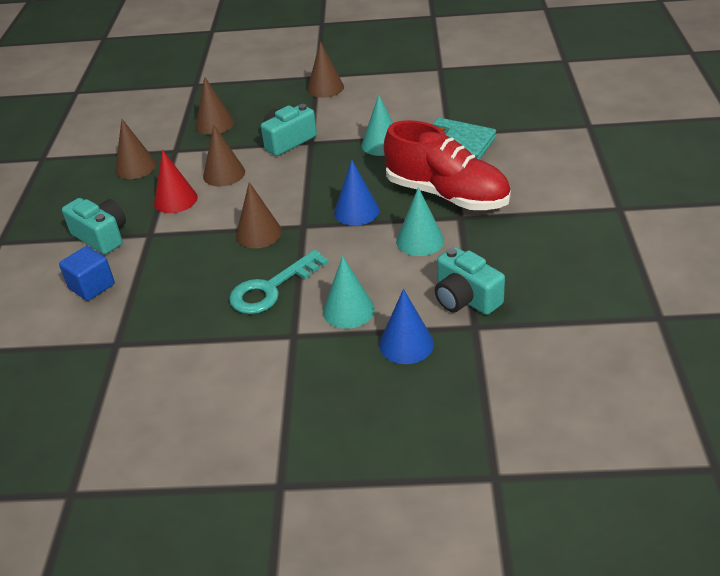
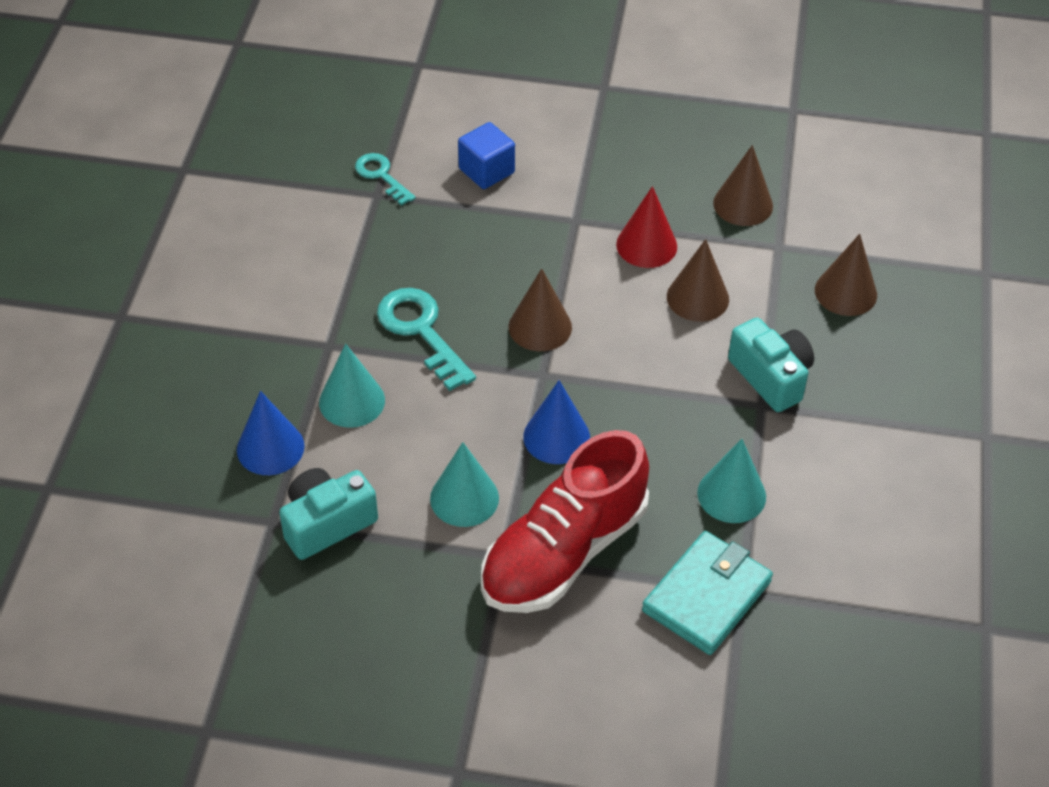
camera: 95 degrees right, 10 degrees up
turquoise camera [62,198,126,254] -> none
brown cone [307,41,344,98] -> none
none -> turquoise key [355,153,416,206]

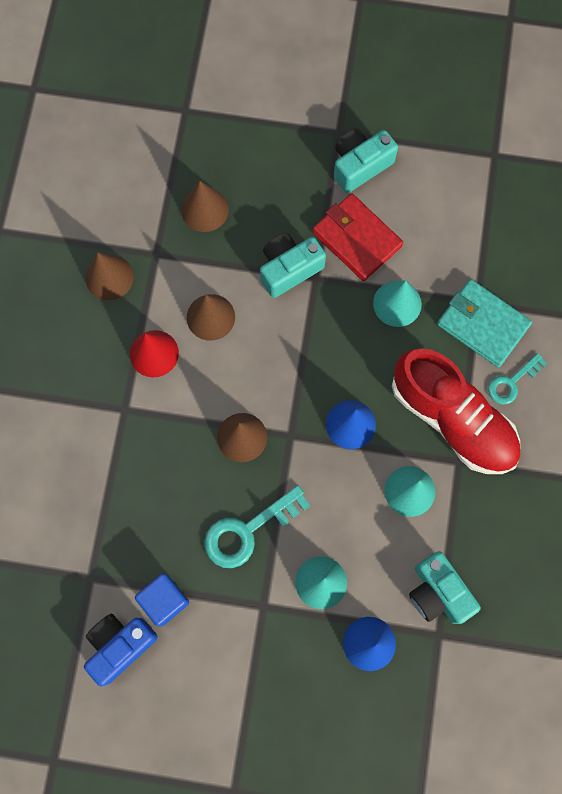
camera: 90 degrees left, 25 degrees up
turquoise key [355,153,416,206] -> turquoise key moved to [488,353,547,405]
blue cube [458,122,515,189] -> blue cube moved to [135,573,189,626]
none -> blue camera [84,613,158,687]
none -> red wallet [313,193,403,281]
none -> turquoise camera [334,128,398,193]

